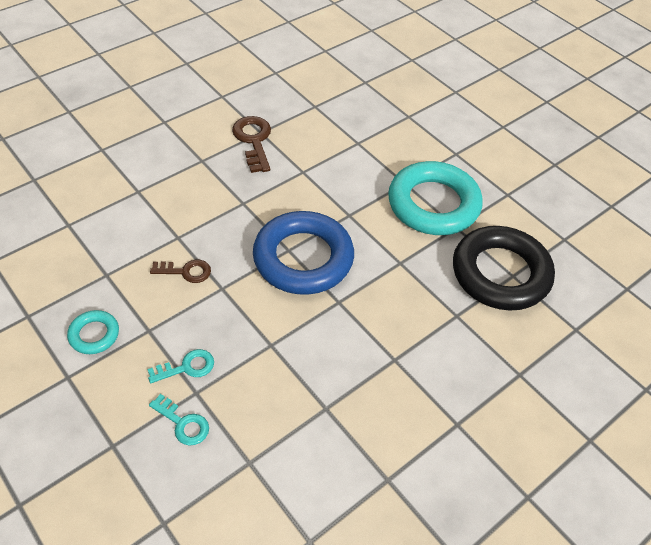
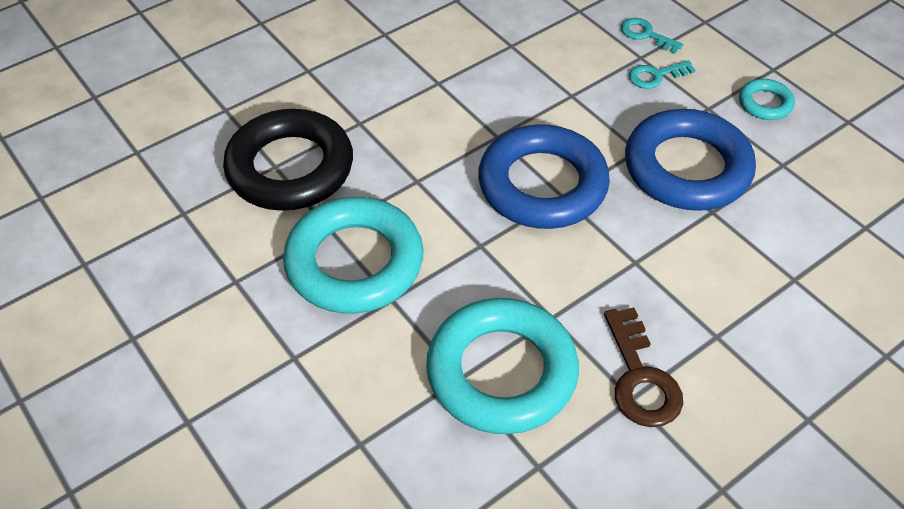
camera: 175 degrees left, 0 degrees up
brown key [150,260,211,283] -> blue ring [625,109,756,211]
none -> turquoise ring [426,298,579,434]

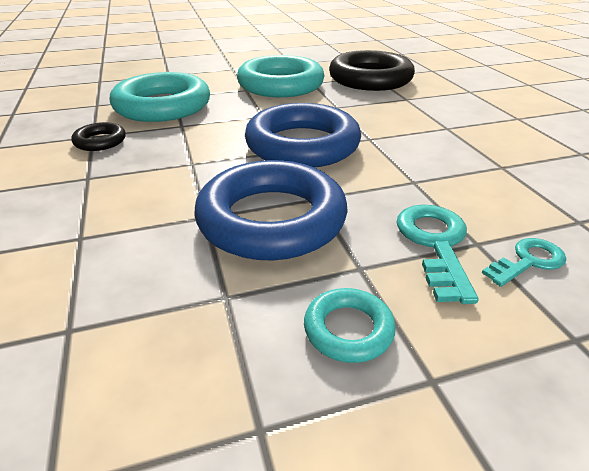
camera: 110 degrees right, 15 degrees down
brown key [604,307,683,427] -> black ring [71,122,126,151]
turquoise key [629,60,696,89] -> turquoise key [396,204,479,304], size x1.57

